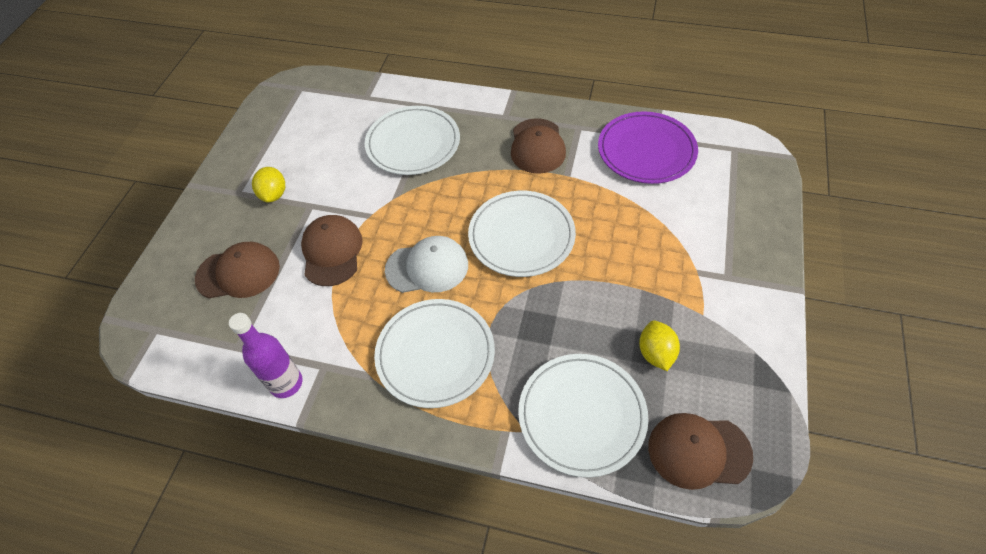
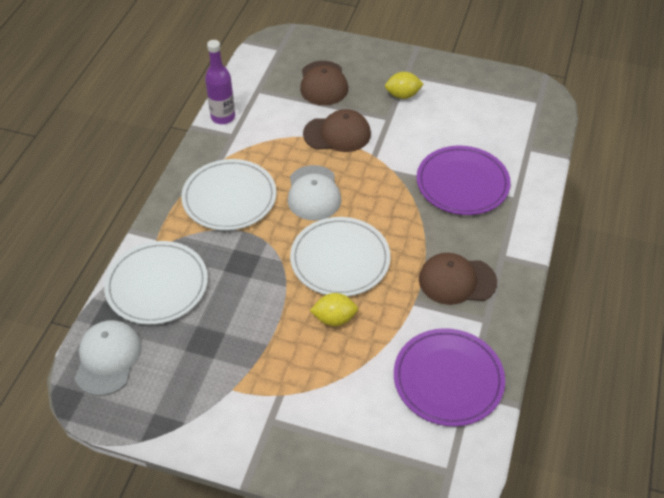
camera: 90 degrees right, 5 degrees down
white plate [365,106,460,175] -> purple plate [417,146,511,215]
yellow lemon [639,320,680,371] -> yellow lemon moved to [310,293,358,326]
brown cap [648,413,753,490] -> white cap [74,320,142,396]

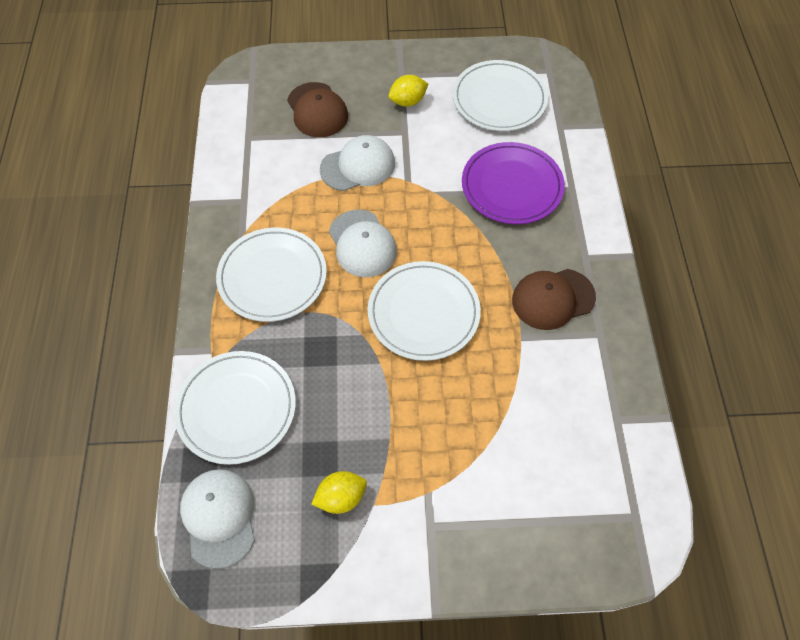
camera: 20 degrees left, 10 degrees up
purple bottle [205,40,235,124] -> none
brown cap [303,109,371,152] -> white cap [320,135,395,191]
yellow lemon [310,293,358,326] -> yellow lemon moved to [312,471,367,514]
purple plate [394,328,505,426] -> none
none -> white plate [453,60,548,131]

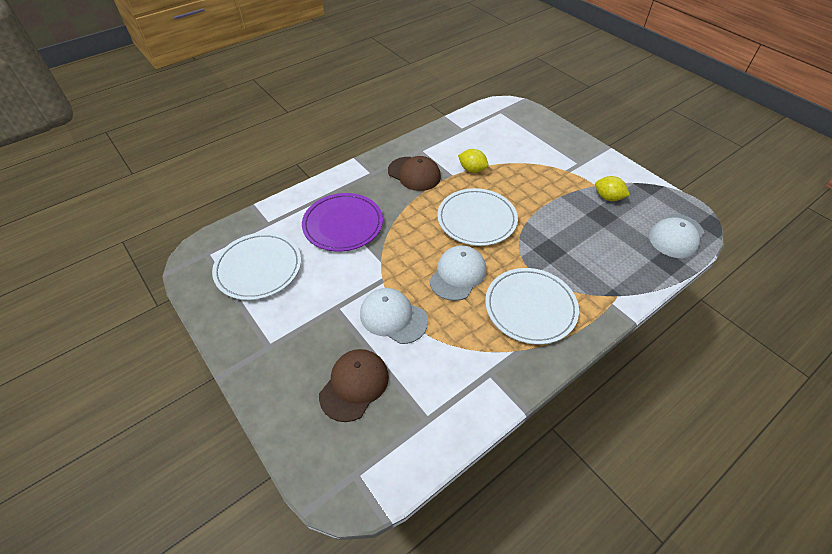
camera: 125 degrees left, 10 degrees down
white plate [174,351,296,465] -> none
yellow lemon [389,75,428,107] -> yellow lemon moved to [458,149,489,173]

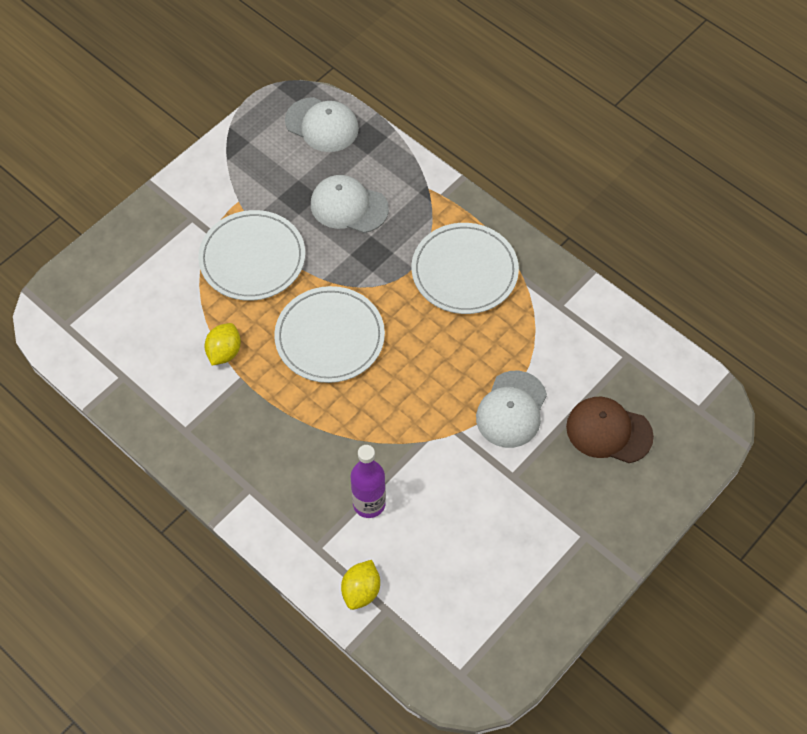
camera: 100 degrees left, 10 degrees up
white plate [212,232,301,300] -> white plate moved to [198,210,305,301]
purple plate [302,193,383,251] -> purple bottle [351,445,386,518]
brown cap [388,156,441,191] -> none
white cap [429,245,486,301] -> white cap moved to [311,175,389,233]
yellow lemon [595,176,630,201] -> yellow lemon moved to [341,560,380,610]

